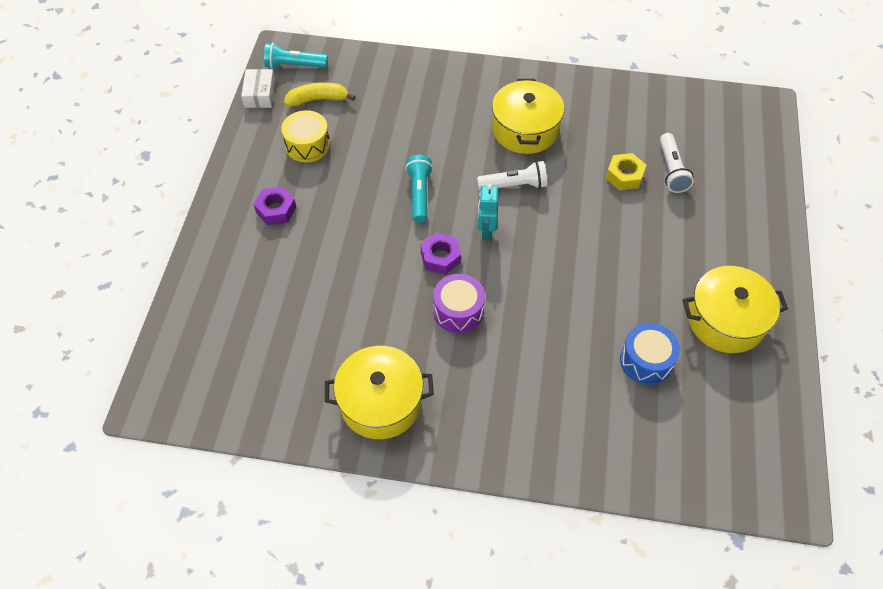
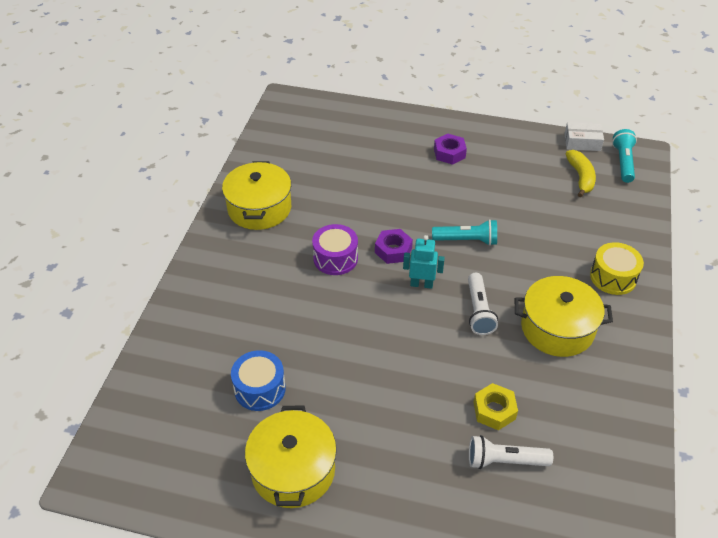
camera: 95 degrees right, 10 degrees down
yellow drum [281,110,330,162] -> yellow drum moved to [590,242,644,295]

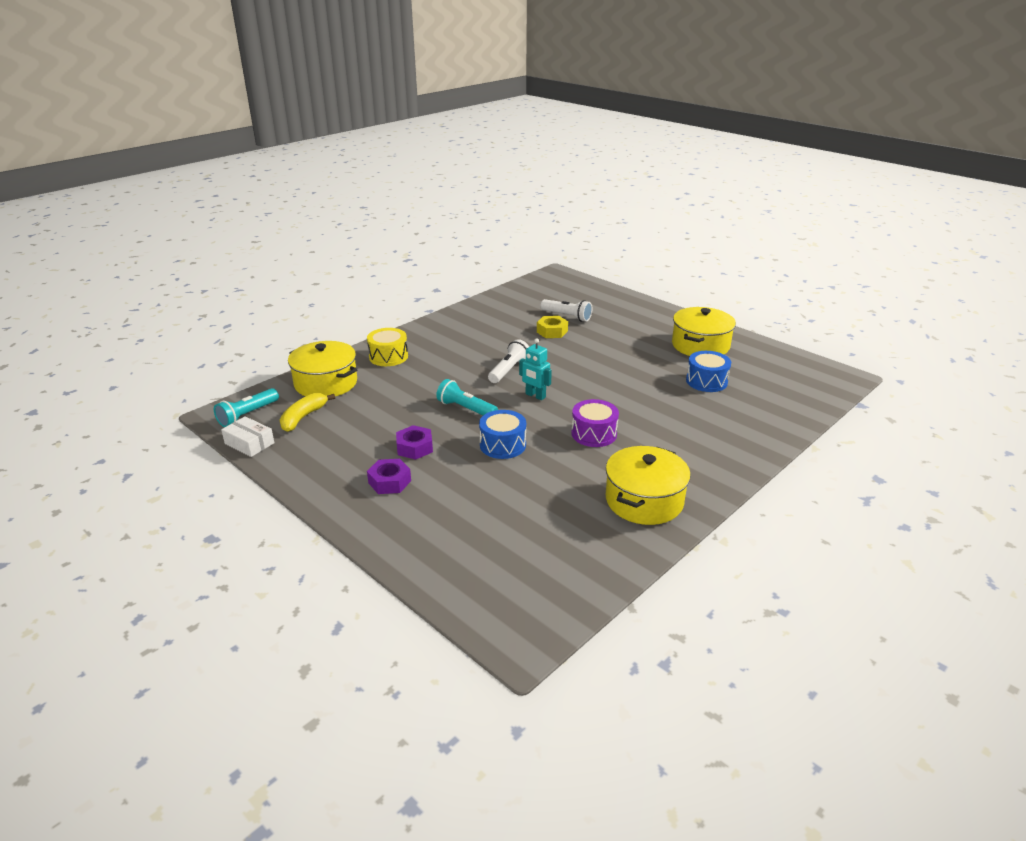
camera: 150 degrees left, 15 degrees down
purple nut [375,229,413,264] -> purple nut moved to [396,425,433,460]
yellow pot [514,276,613,357] -> yellow pot moved to [288,341,357,396]
none -> blue drum [479,410,526,459]

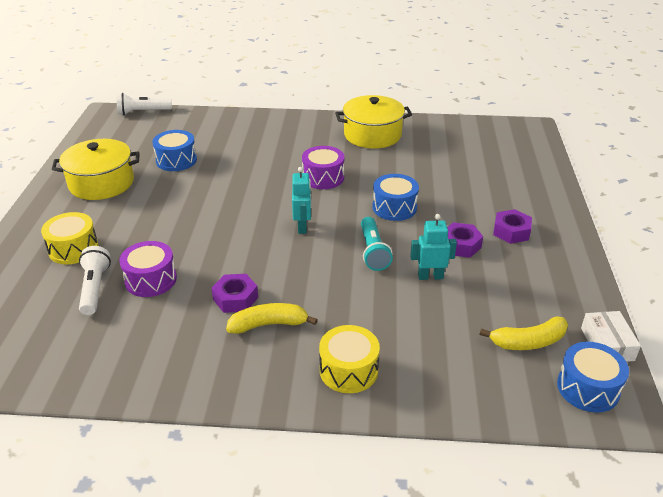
camera: 130 degrees left, 5 degrees up
turquoise flashlight [214,388,279,427] -> blue drum [557,342,629,413]
yellow pot [288,341,357,396] -> none
white flashlight [488,339,529,383] -> white flashlight moved to [116,93,172,115]
yellow nut [537,316,568,338] -> purple drum [119,241,177,297]
none -> yellow drum [41,212,98,264]
none -> purple nut [212,274,258,313]
none -> yellow banana [226,303,318,334]
none -> turquoise robot [410,214,457,280]

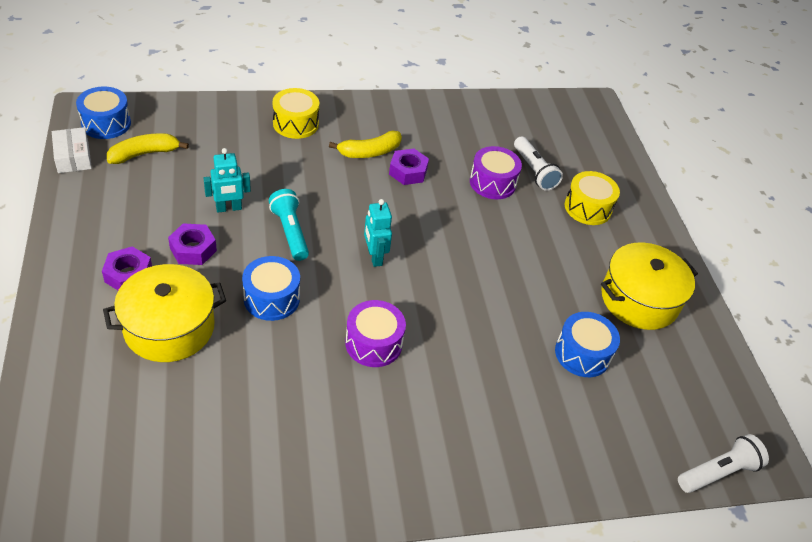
camera: 160 degrees right, 10 degrees up
yellow pot [335,95,412,149] -> yellow pot moved to [103,264,226,362]

